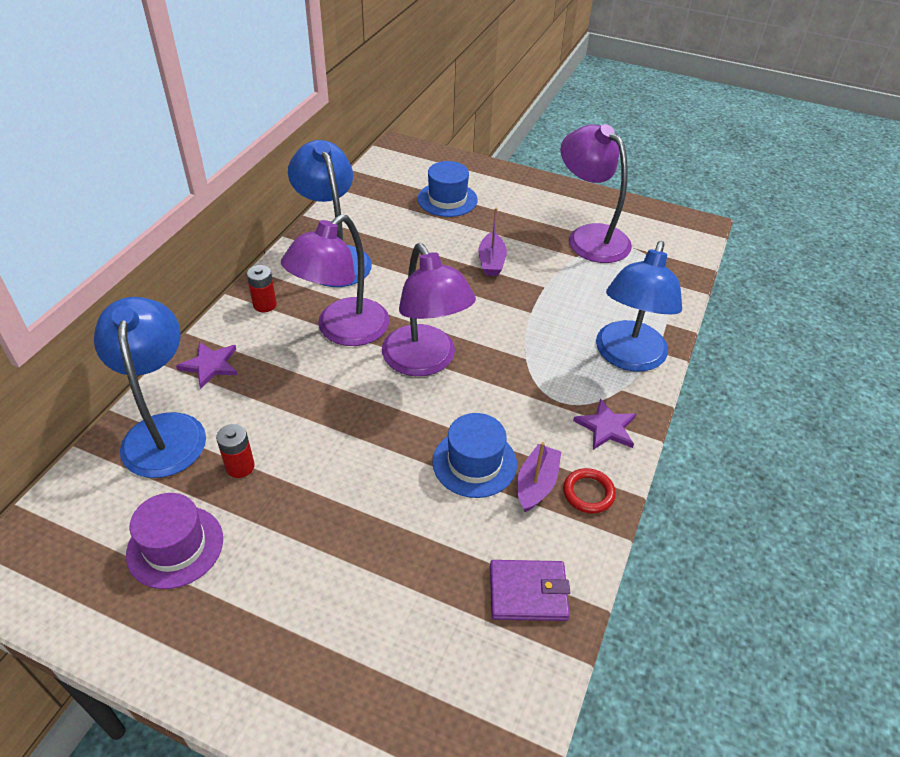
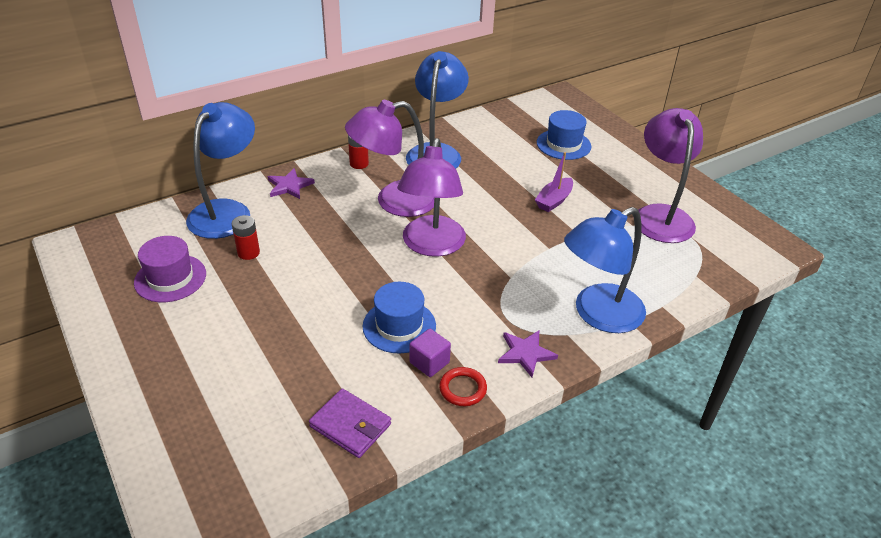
camera: 35 degrees right, 5 degrees down
purple boat [517,442,561,512] -> purple cube [410,329,451,377]

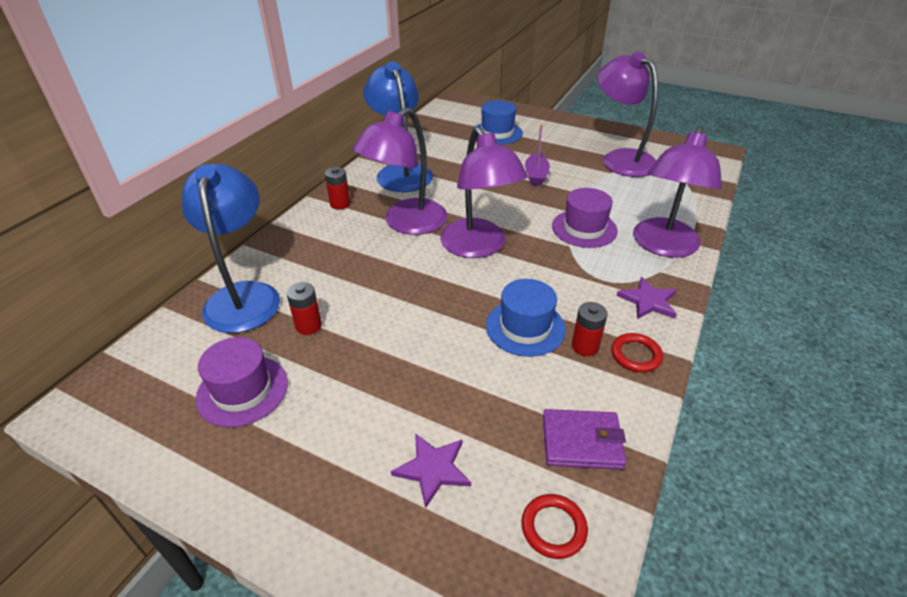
camera: 30 degrees left, 0 degrees up
purple star [267,168,315,199] -> purple star moved to [391,433,471,508]
purple cube [410,329,451,377] -> red battery [572,302,608,356]
blue lamp [564,207,646,333] -> purple lamp [633,126,722,258]
none -> red ring [521,494,588,559]
none -> purple hat [552,188,618,248]

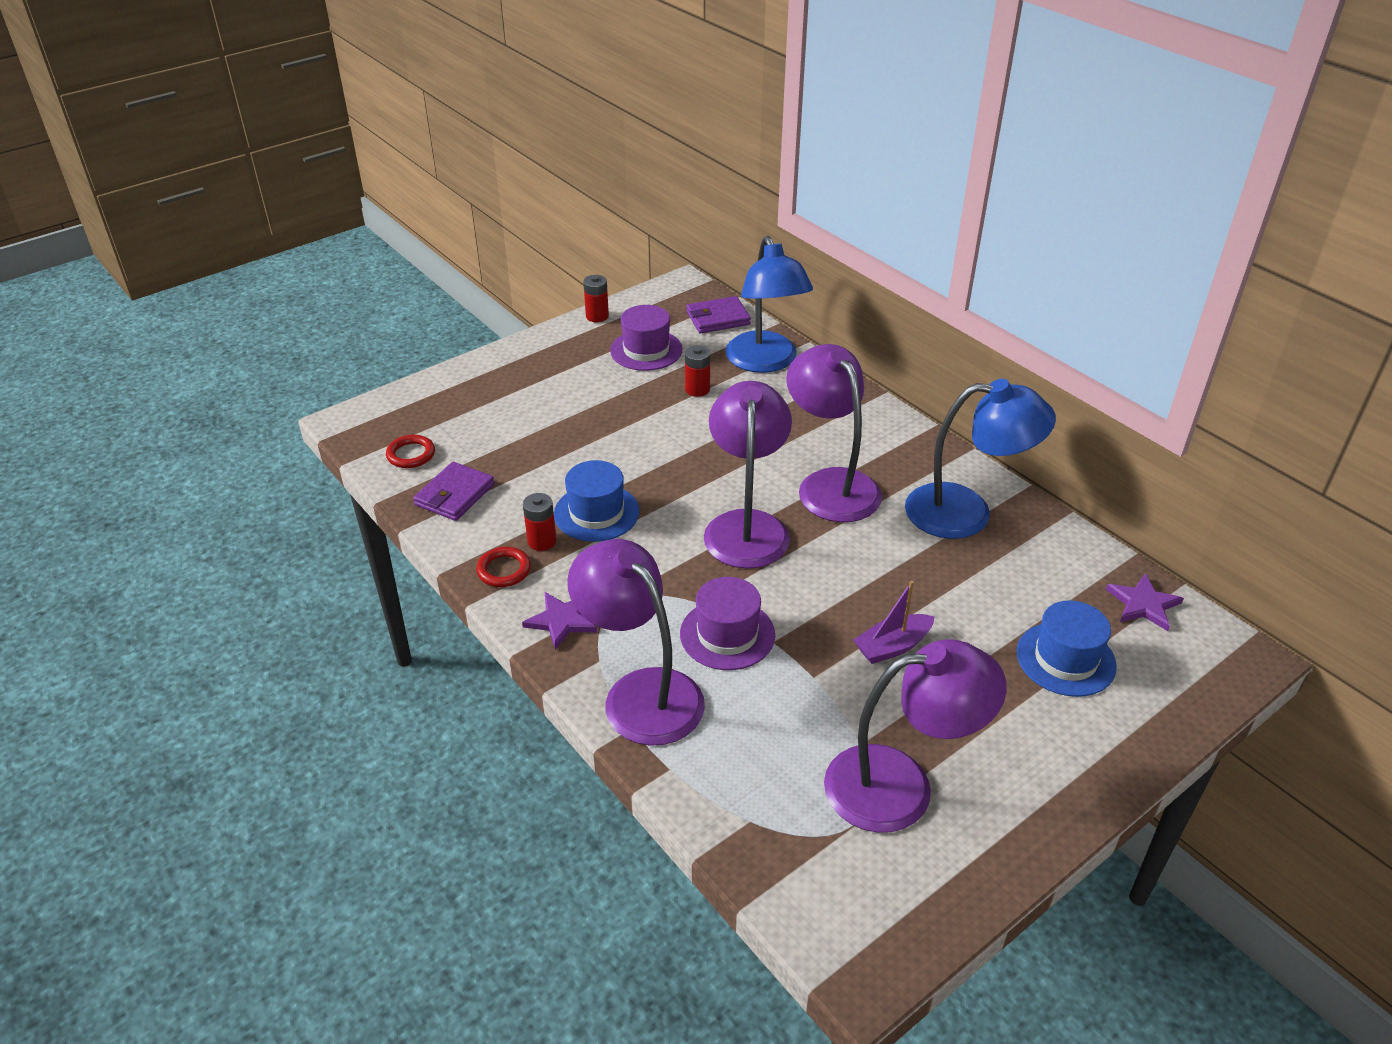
camera: 115 degrees right, 0 degrees up
blue lamp [182,164,280,333] -> blue lamp turned 60 degrees clockwise [725,236,813,373]
red battery [325,167,350,209] -> red battery moved to [583,275,609,322]
purple star [391,433,471,508] -> purple star moved to [1106,573,1184,631]
purple lamp [440,127,528,258] -> purple lamp turned 90 degrees clockwise [704,381,792,569]
purple boat [525,124,550,186] -> purple boat turned 60 degrees counterclockwise [853,581,935,664]
none -> purple wallet [686,296,751,333]

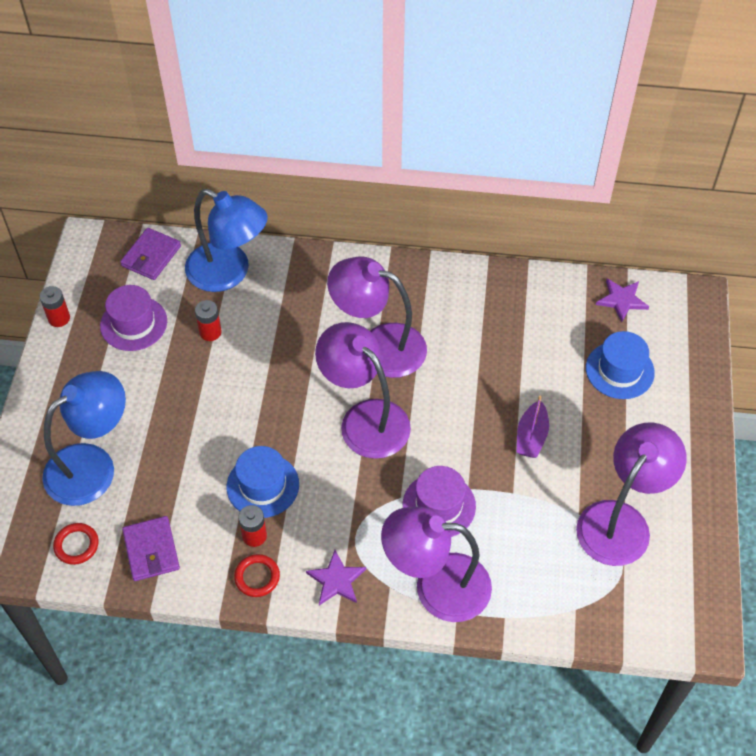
camera: 45 degrees left, 15 degrees up
blue lamp [905,379,1056,539] -> blue lamp moved to [42,371,126,506]

